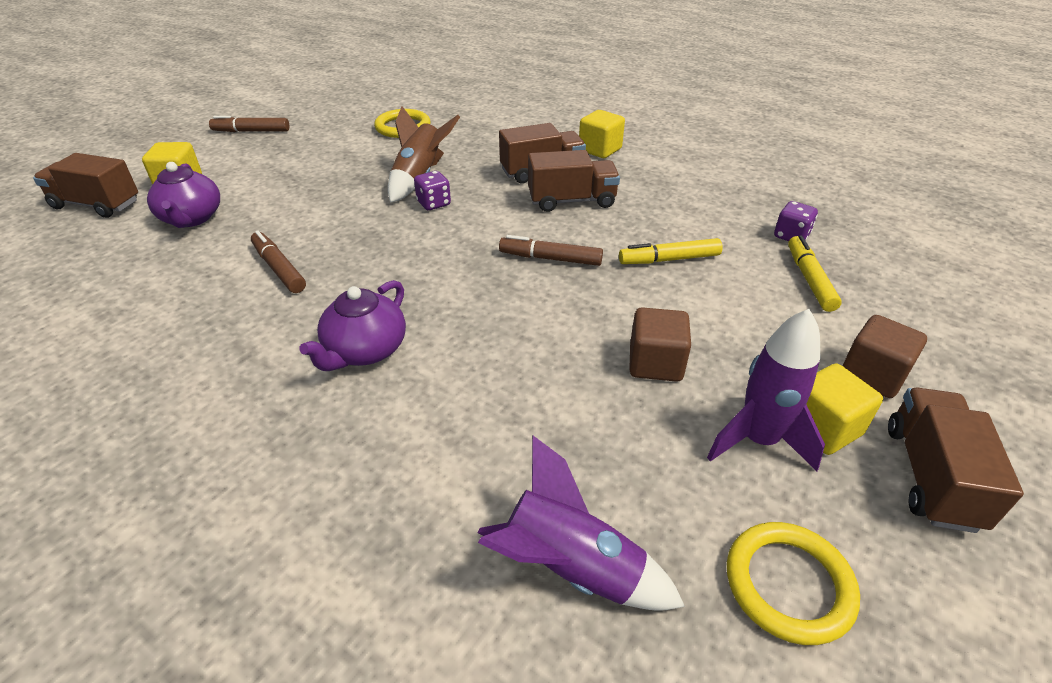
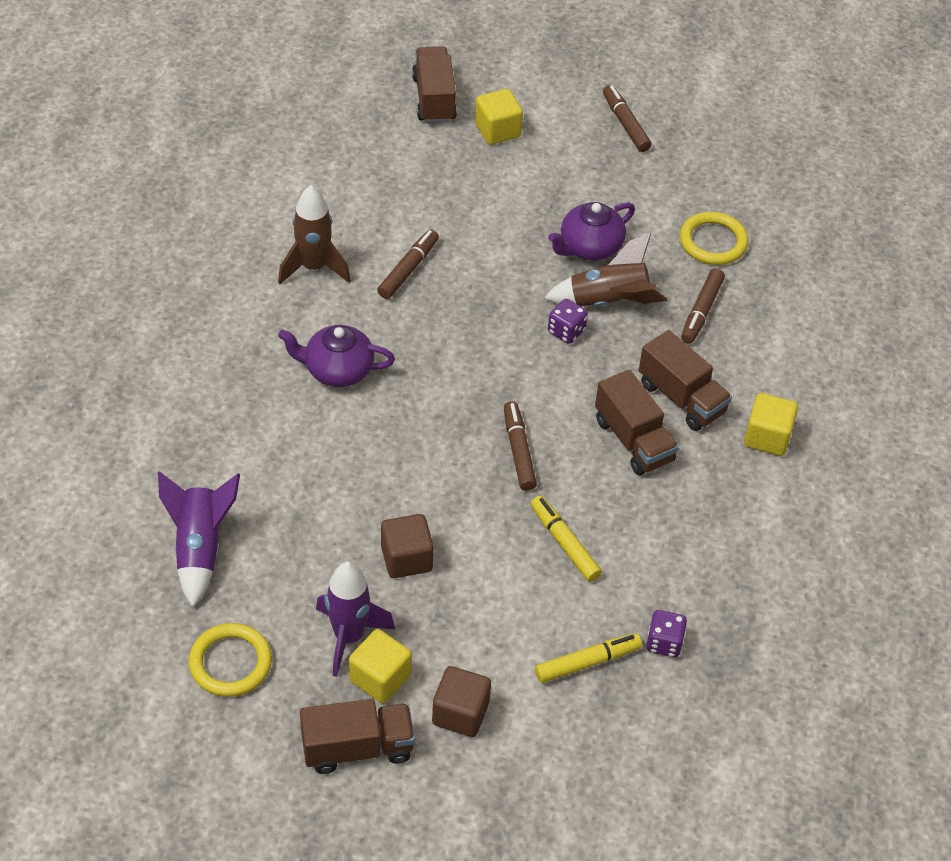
camera: 65 degrees right, 10 degrees up
purple teapot [147,162,220,228] -> purple teapot moved to [548,202,635,260]
none -> brown rocket [278,185,351,284]
none -> brown marker [681,268,725,344]

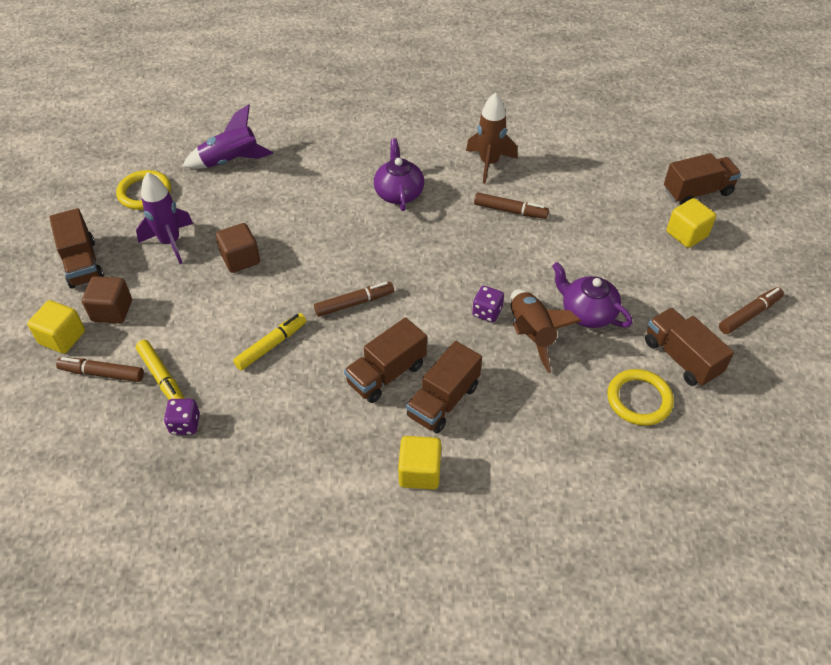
camera: 80 degrees right, 0 degrees up
yellow cube [349,629,412,703] -> yellow cube moved to [27,300,85,354]
brown marker [681,268,725,344] -> brown marker moved to [56,357,144,382]
none -> brown truck [645,308,734,387]

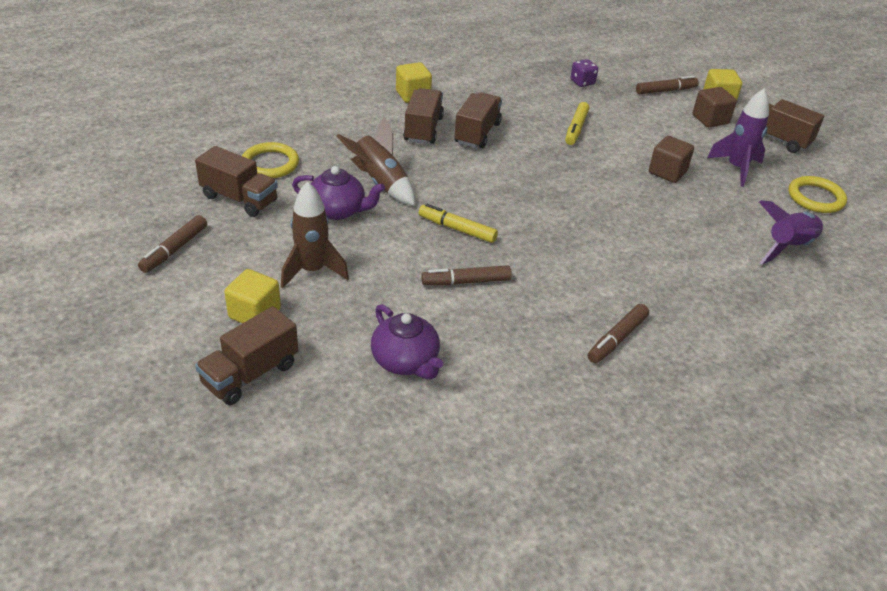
camera: 150 degrees right, 10 degrees down
yellow marker [136,340,185,400] -> yellow marker moved to [419,204,498,243]
brown marker [314,282,394,317] -> brown marker moved to [588,304,649,363]
purple teapot [374,138,424,211] -> purple teapot moved to [371,304,443,380]
brown rocket [466,92,518,184] -> brown rocket moved to [281,182,349,288]
purple dice [472,286,504,322] -> none

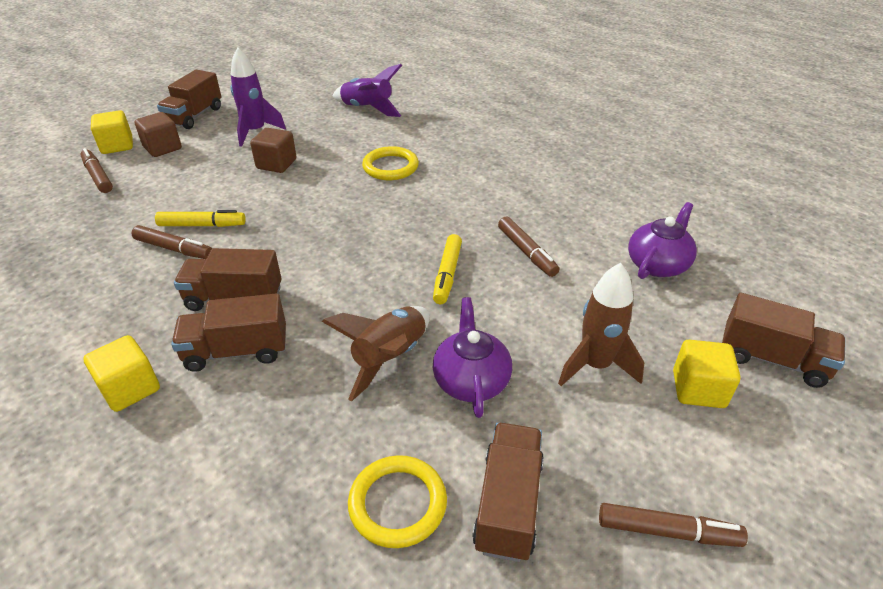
camera: 105 degrees left, 0 degrees up
purple dice [571,59,598,87] -> none
brown marker [588,304,649,363] -> brown marker moved to [132,225,212,259]
yellow ring [789,176,847,213] -> yellow ring moved to [362,146,419,180]

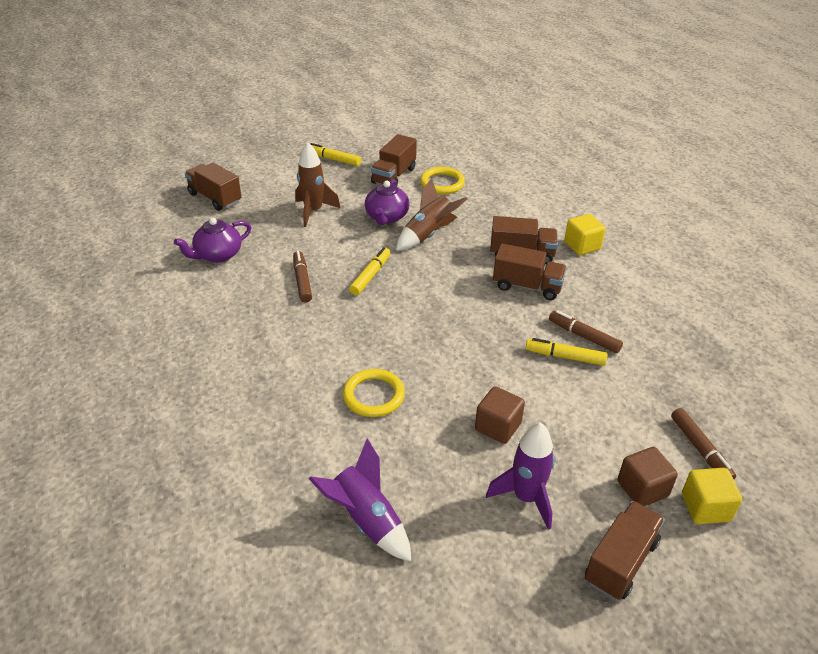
camera: 165 degrees left, 0 degrees up
brown marker [599,503,748,547] -> yellow marker [311,143,361,166]
yellow cube [673,340,740,408] -> none

